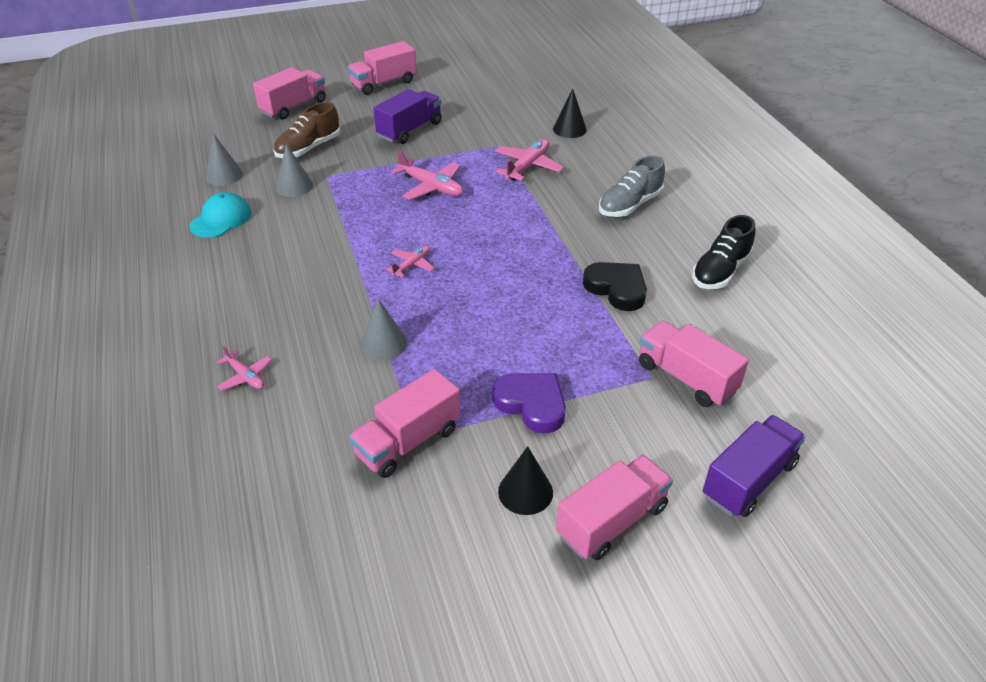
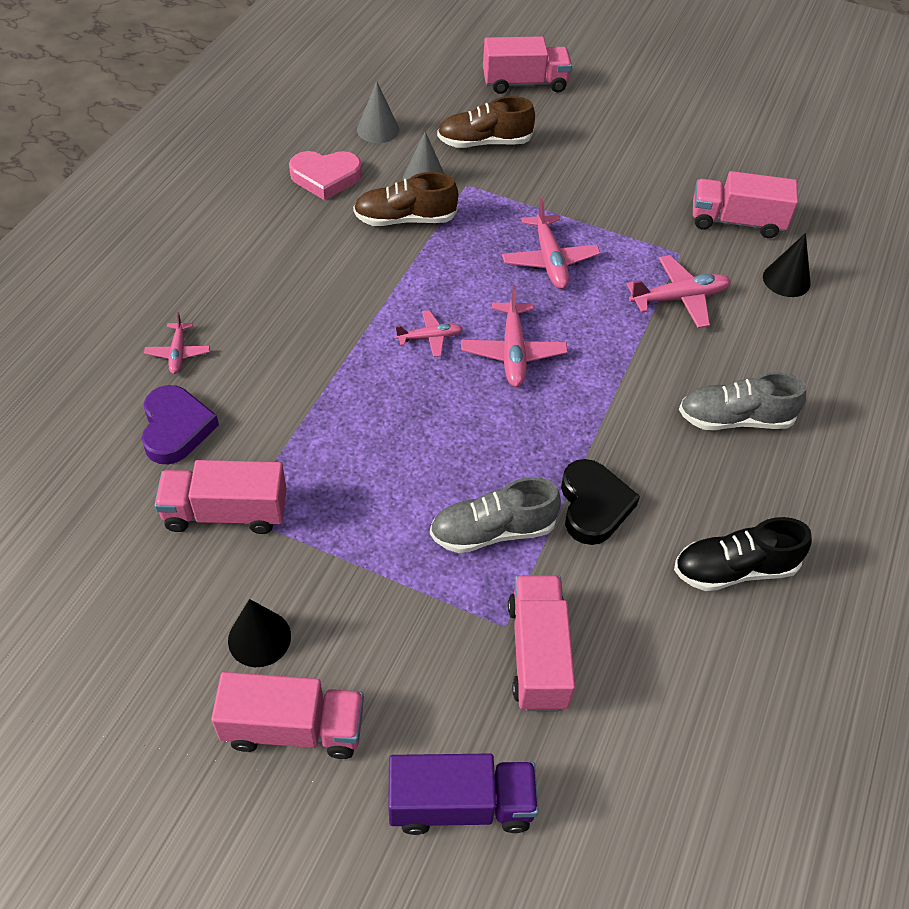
camera: 40 degrees right, 10 degrees up
turquoise cap [189,192,252,238] -> pink heart [289,151,362,200]
pink truck [347,41,417,95] -> pink truck moved to [693,171,798,238]
grey cone [361,298,407,360] -> none
purple truck [373,89,442,144] -> none
purple heart [492,373,566,433] -> purple heart moved to [142,385,219,465]
none -> brown shoe [353,172,458,226]
none -> grey shoe [430,477,561,553]
none -> pink plane [461,285,568,387]

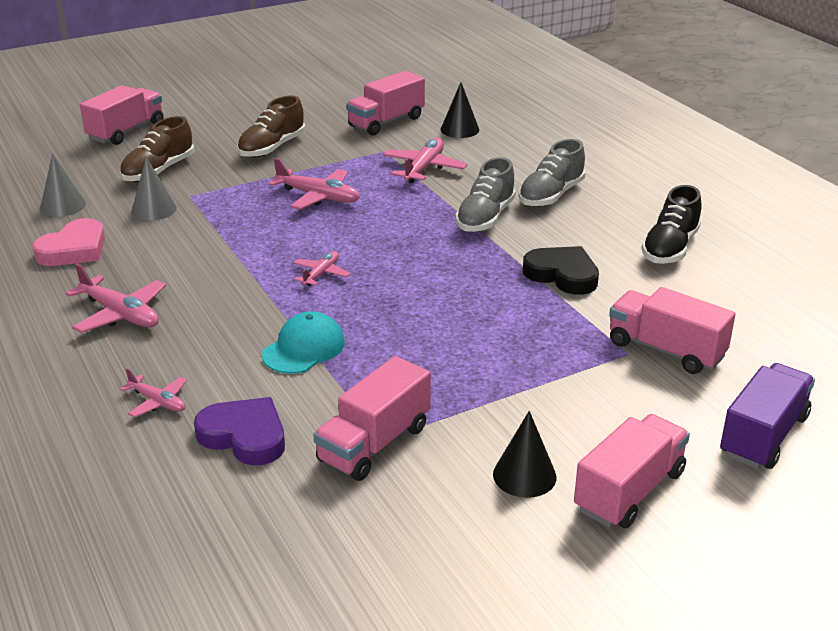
camera: 50 degrees left, 20 degrees down
brown shoe [353,172,458,226] -> brown shoe moved to [237,96,305,158]
grey shoe [430,477,561,553] -> grey shoe moved to [456,157,516,232]
pink plane [461,285,568,387] -> pink plane moved to [65,263,166,333]
none -> turquoise cap [262,311,345,374]

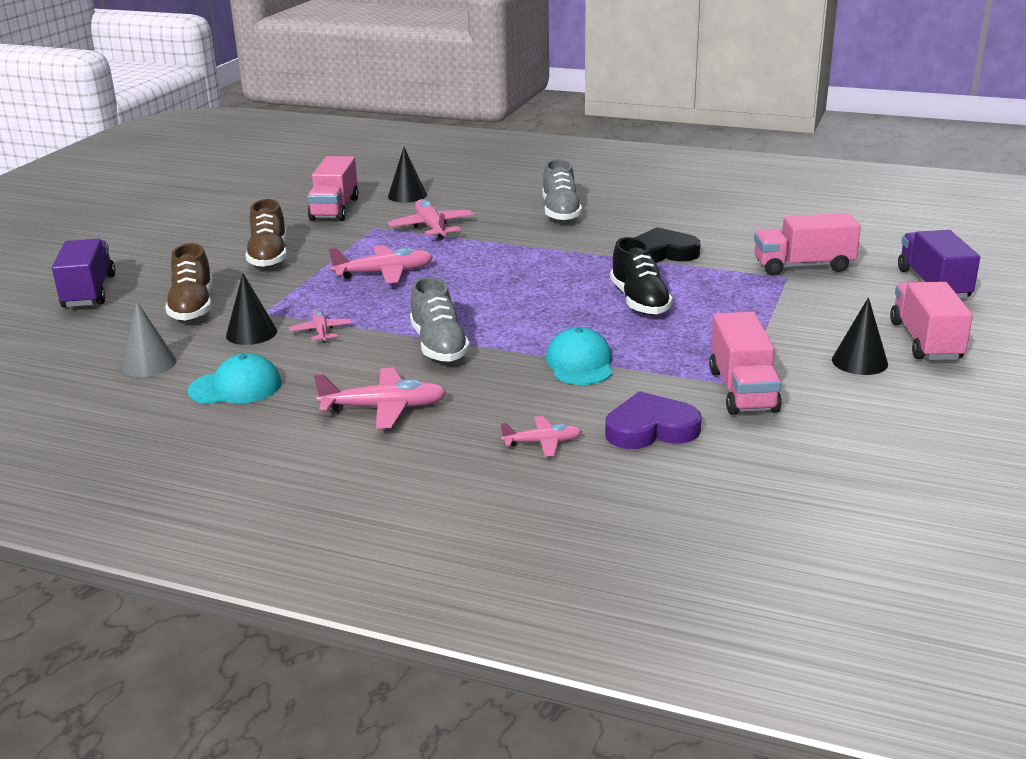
camera: 40 degrees left, 5 degrees down
pink heart [32,218,105,266] -> turquoise cap [187,353,282,404]
pink truck [80,85,163,145] -> purple truck [52,239,115,307]
grey cone [131,157,177,221] -> black cone [226,273,277,345]
pink plane [294,251,350,286] -> pink plane moved to [289,309,352,343]
grey shoe [456,157,516,232] -> grey shoe moved to [410,277,470,362]
black shoe [641,185,701,264] -> black shoe moved to [610,237,673,315]

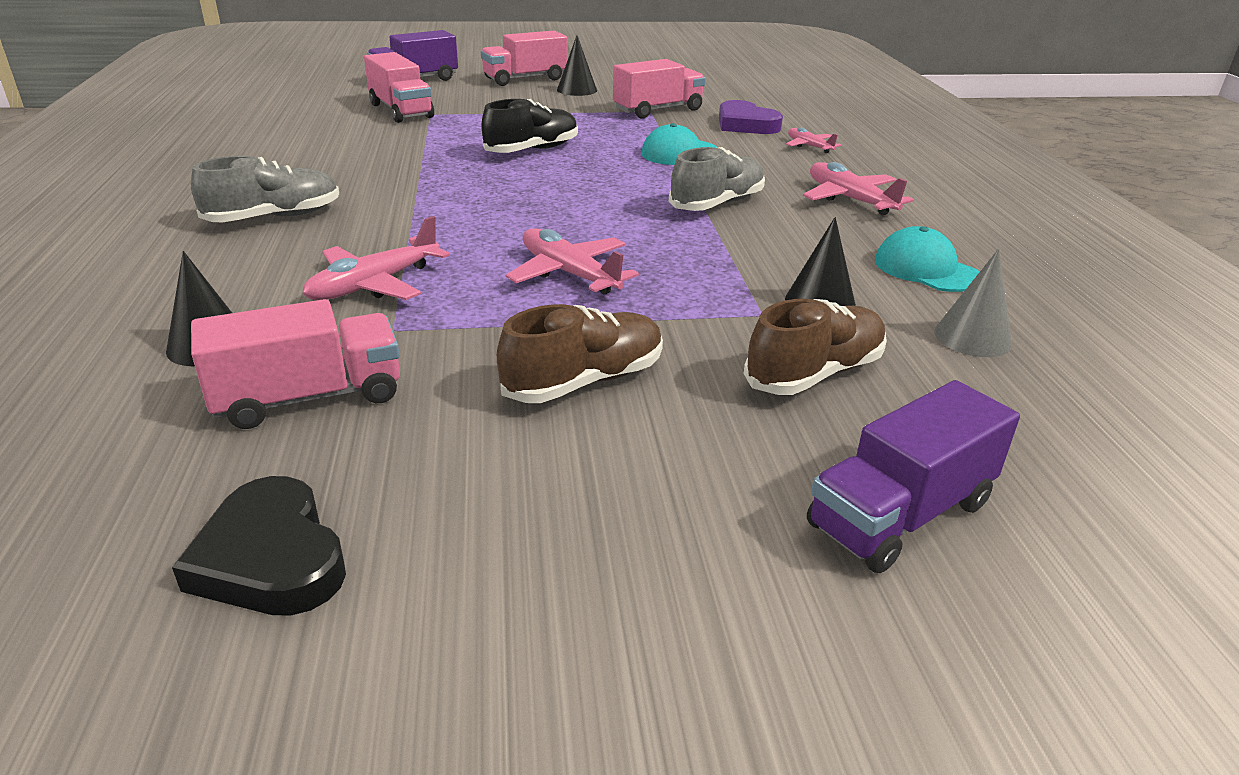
camera: 120 degrees left, 5 degrees up
pink plane [289,309,352,343] -> none
black heart [634,227,700,263] -> black heart moved to [172,476,346,616]

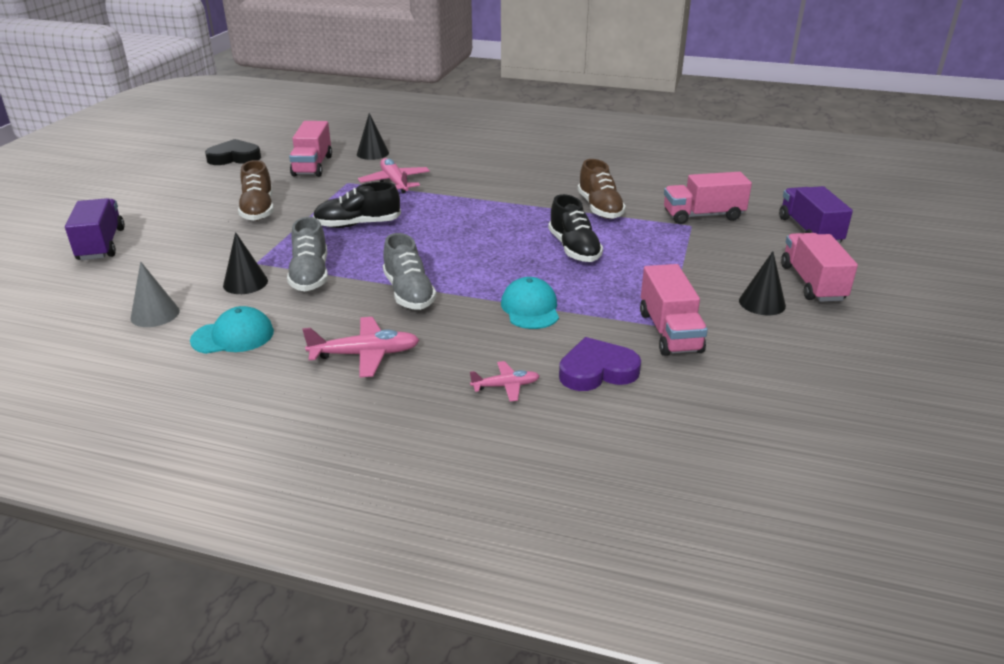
camera: 115 degrees right, 0 degrees up
grey shoe [191,156,339,222] -> grey shoe moved to [287,217,328,291]
pink plane [506,228,639,295] -> black shoe [313,182,401,228]
brown shoe [744,299,887,395] -> brown shoe moved to [578,159,626,219]

